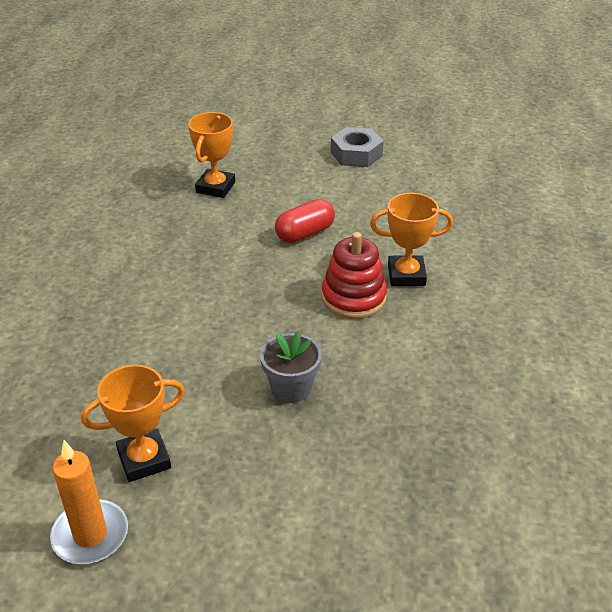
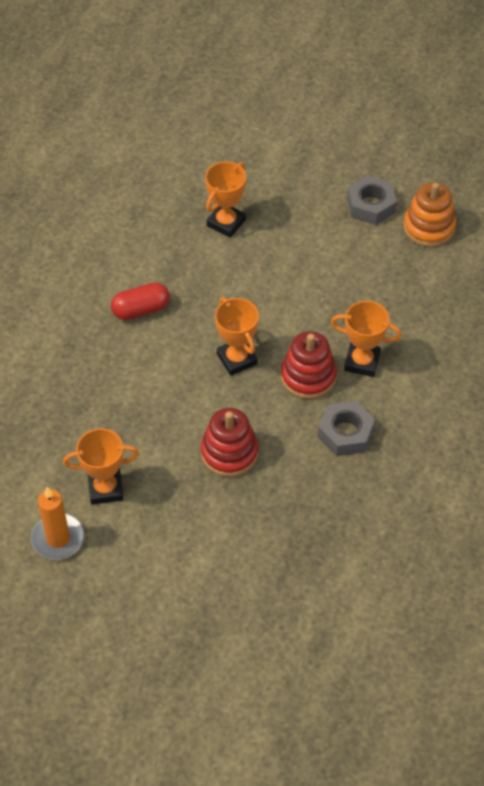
camera: 15 degrees right, 15 degrees up
grey flower pot [260,331,322,403] -> red stacking toy [201,408,259,477]
red capsule [275,199,335,243] -> red capsule moved to [111,282,170,320]
none -> orange trophy [215,297,259,376]
none -> grey nut [318,401,375,456]
none -> orange stacking toy [403,183,456,247]

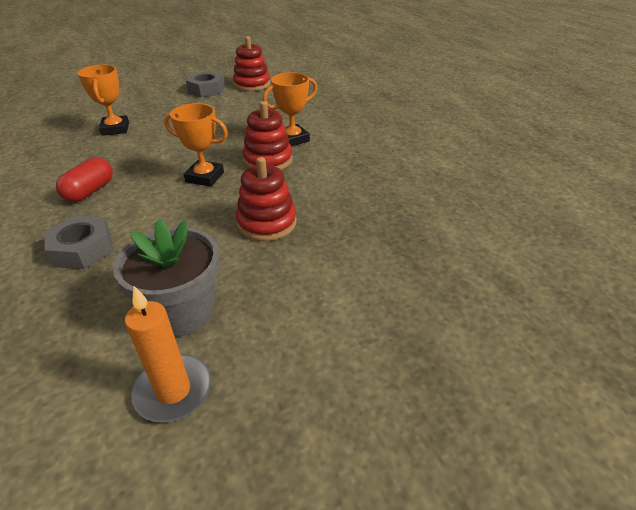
camera: 45 degrees left, 15 degrees down
orange trophy [63,428,139,505] -> grey flower pot [113,219,220,337]
grey nut [318,401,375,456] -> grey nut moved to [45,216,113,269]
orange stacking toy [403,183,456,247] -> red stacking toy [233,36,270,91]

